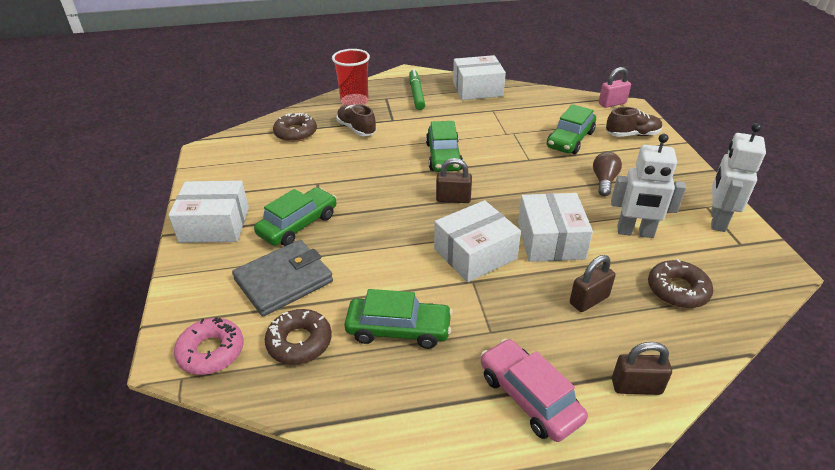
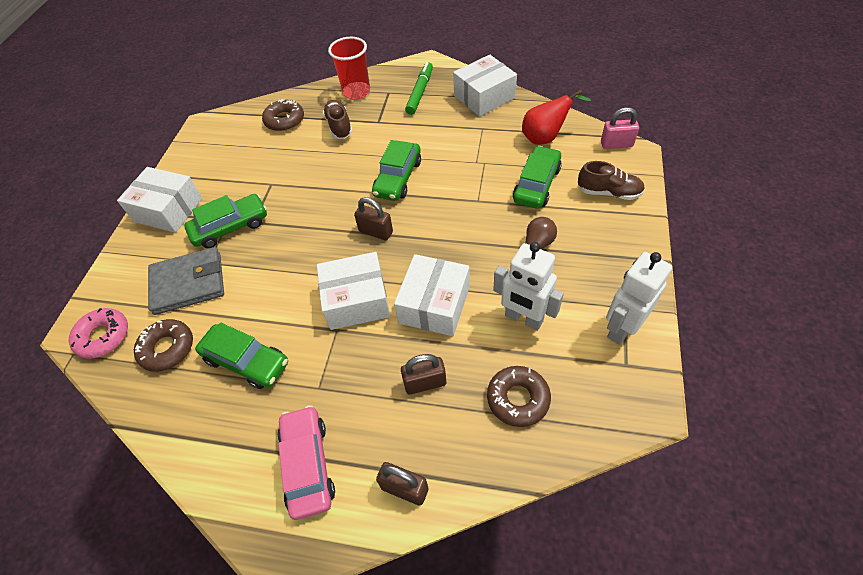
camera: 25 degrees right, 15 degrees up
white box [453,55,506,100] -> white box turned 45 degrees counterclockwise [453,55,517,117]
green car [547,104,596,154] -> green car turned 150 degrees clockwise [513,146,562,209]
none -> red pear [522,90,591,145]

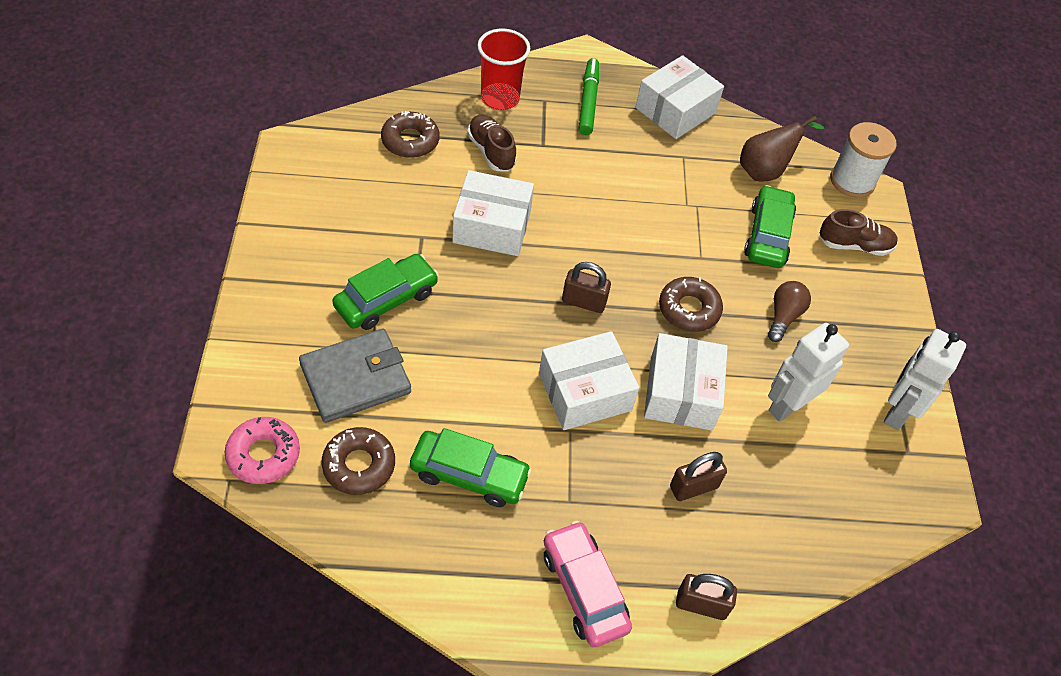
camera: 20 degrees left, 0 degrees up
white box [117,167,203,233] -> white box moved to [452,170,534,256]
green car [372,140,421,201] -> none
brown donut [487,366,551,427] -> brown donut moved to [659,277,723,332]
white robot [493,242,564,331] -> white robot turned 120 degrees clockwise [768,323,849,422]
red pear [522,90,591,145] -> brown pear [740,116,824,181]
pink padlock [601,107,639,149] -> white spool [830,122,897,198]

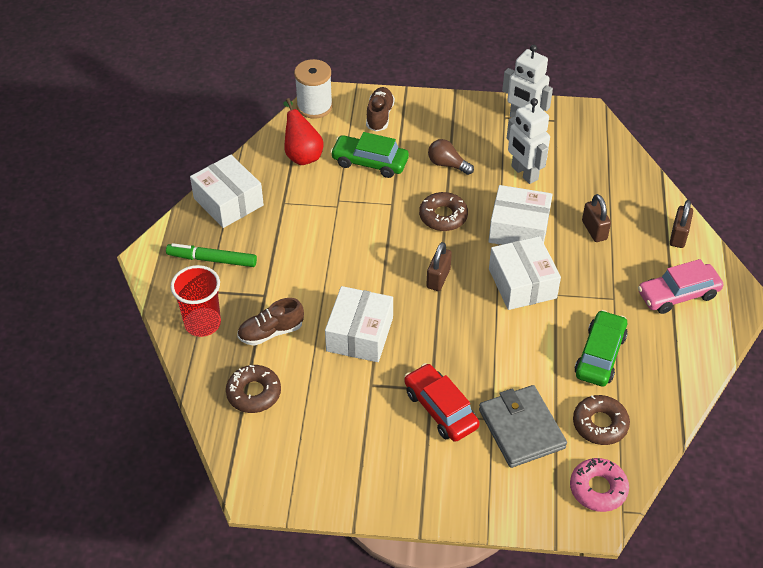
camera: 80 degrees left, 5 degrees down
green car [332,254,439,330] -> red car [404,363,480,442]
brown pear [740,116,824,181] -> red pear [283,98,323,165]

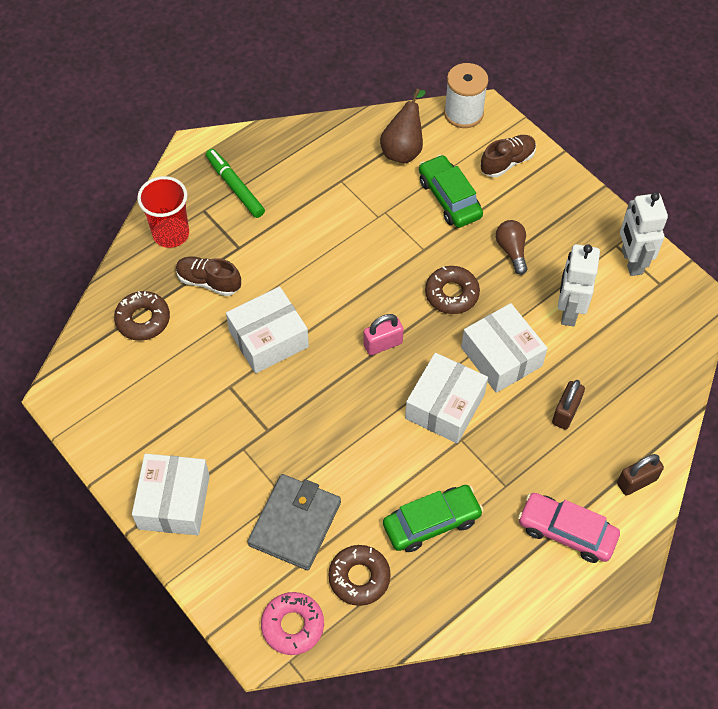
camera: 45 degrees right, 10 degrees up
white box [190,155,264,228] -> white box moved to [132,454,210,535]
red pear [283,98,323,165] -> brown pear [380,88,425,163]
red car [404,363,480,442] -> none
brown padlock [426,242,452,291] -> pink padlock [364,314,404,355]

